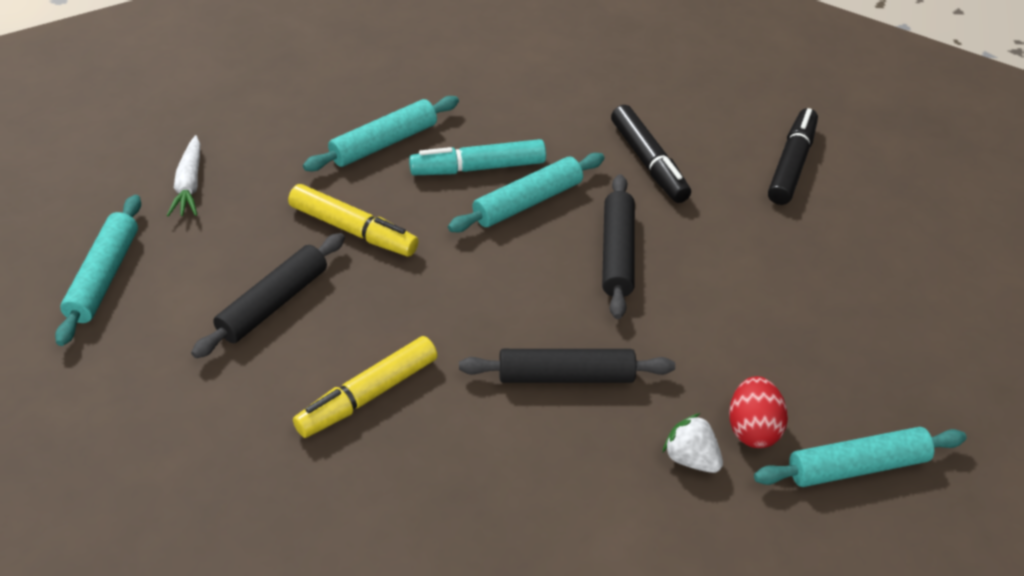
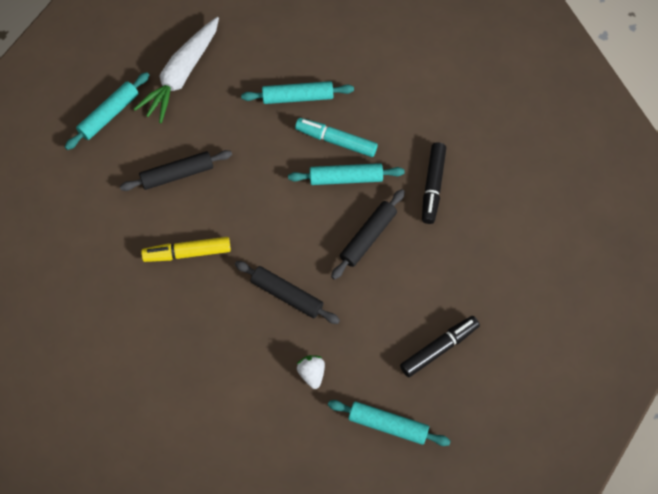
camera: 35 degrees right, 20 degrees up
white carrot [167,135,200,217] -> white carrot [134,17,219,123], size x1.89
yellow marker [288,184,418,257] -> none
red egg [729,376,788,448] -> none
black marker [768,108,818,205] -> black marker moved to [400,316,480,377]

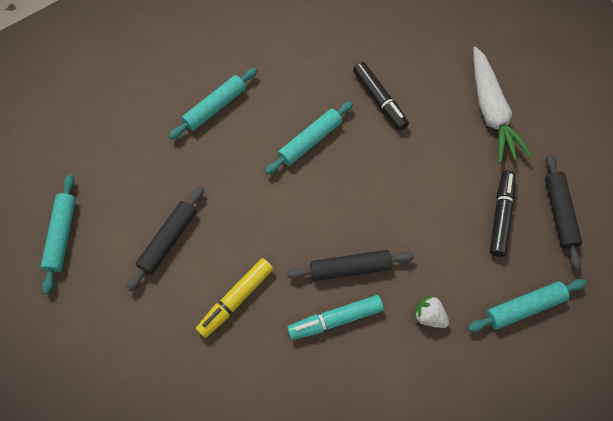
camera: 40 degrees left, 0 degrees up
white carrot [134,17,219,123] -> white carrot moved to [473,46,532,163]
turquoise marker [295,118,378,157] -> turquoise marker moved to [287,295,384,340]
black rolling pin [331,189,405,280] -> black rolling pin moved to [545,154,582,270]

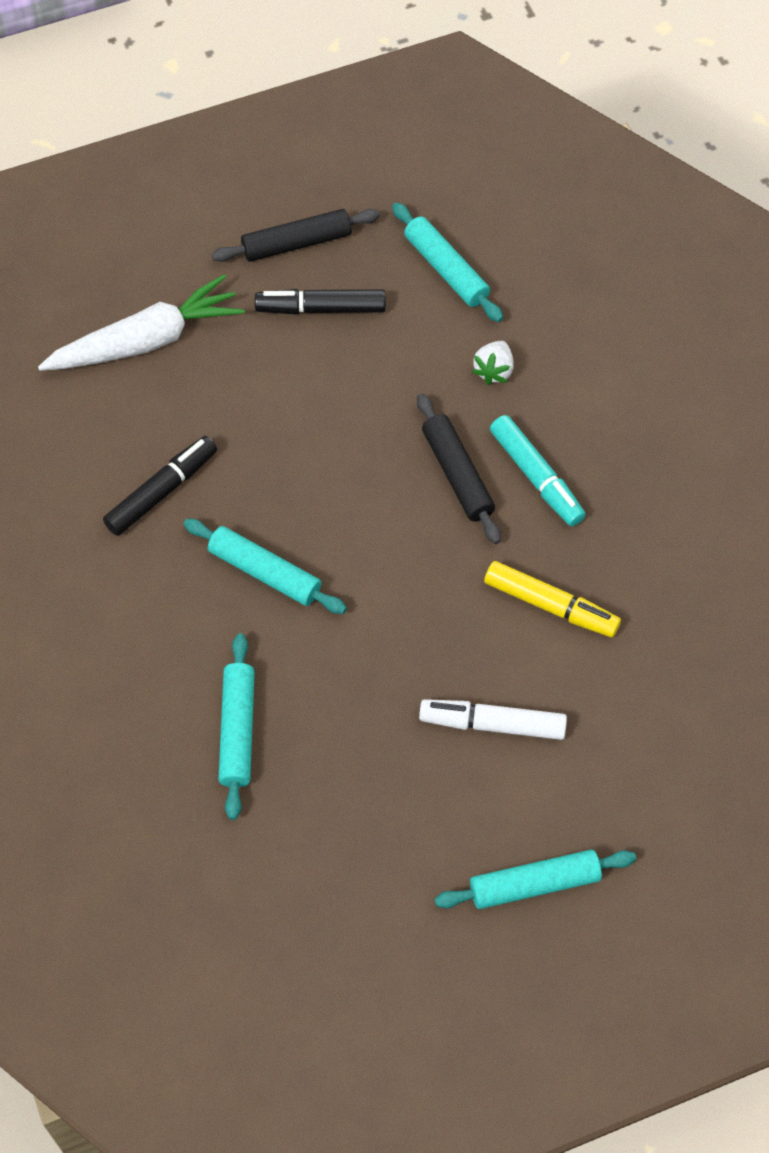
camera: 105 degrees left, 5 degrees down
black rolling pin [127,186,204,292] -> white marker [419,699,567,740]
turquoise rolling pin [169,68,257,140] -> turquoise rolling pin turned 60 degrees clockwise [218,633,255,820]

